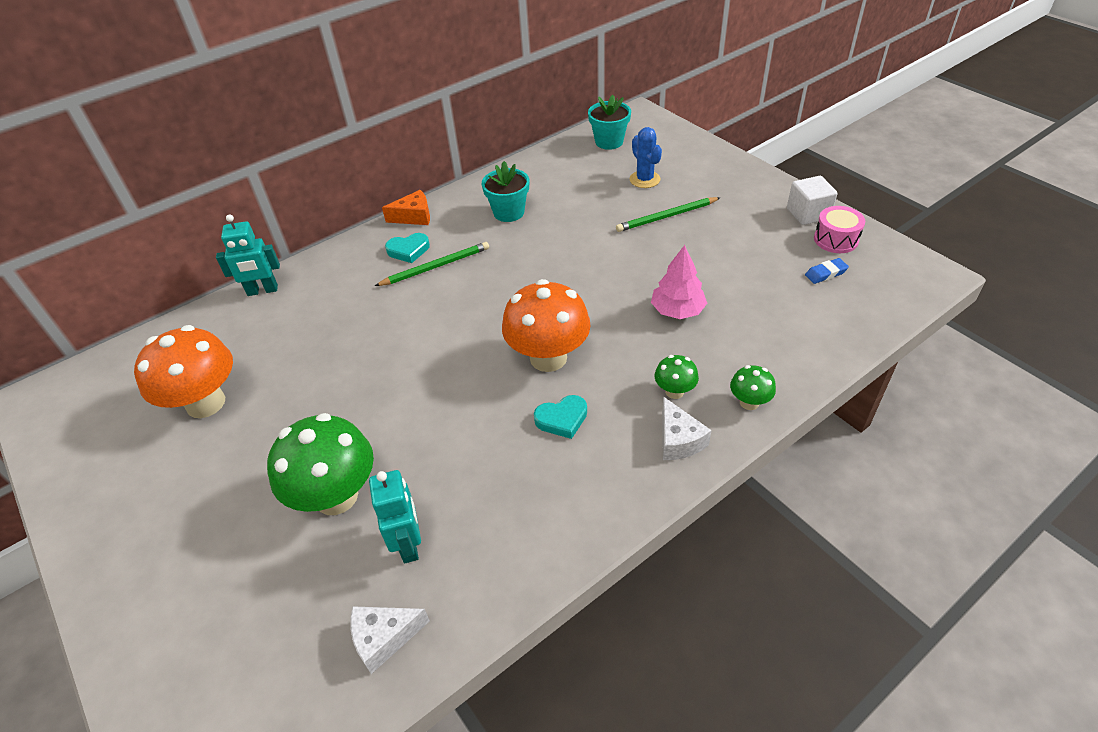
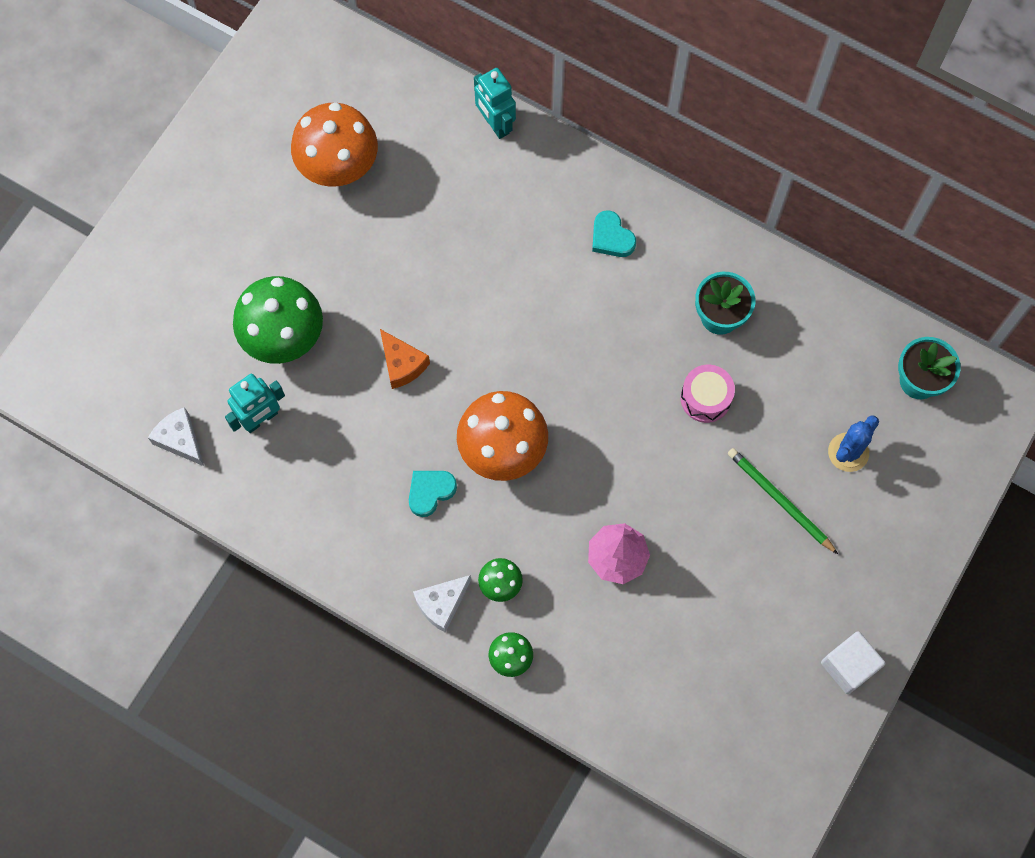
camera: 65 degrees right, 25 degrees up
green pencil [375,242,489,286] -> none
orange cheese [382,190,430,225] -> orange cheese moved to [380,329,430,389]
turquoise heart [534,395,587,439] -> turquoise heart turned 90 degrees clockwise [409,471,457,517]
blue eraser [805,258,849,284] -> none
pink drum [814,206,865,253] -> pink drum moved to [680,365,735,423]

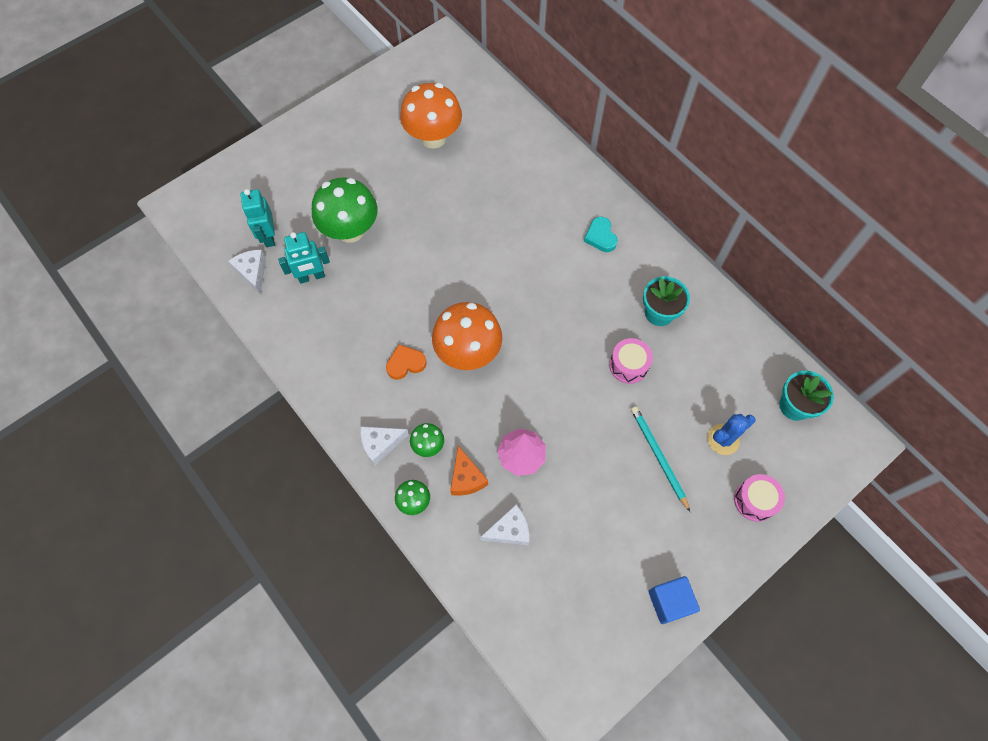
camera: 20 degrees right, 5 degrees down
orange cheese [380,329,430,389] -> orange cheese moved to [450,446,488,496]
turquoise heart [409,471,457,517] -> orange heart [386,344,427,380]
turquoise robot [474,68,516,139] -> turquoise robot moved to [241,189,275,247]
green pencil [728,448,838,554] -> turquoise pencil [631,406,690,512]
white cube [821,631,885,694] -> blue cube [648,576,700,624]
none -> white cheese [480,505,529,545]
none -> pink drum [734,474,785,522]

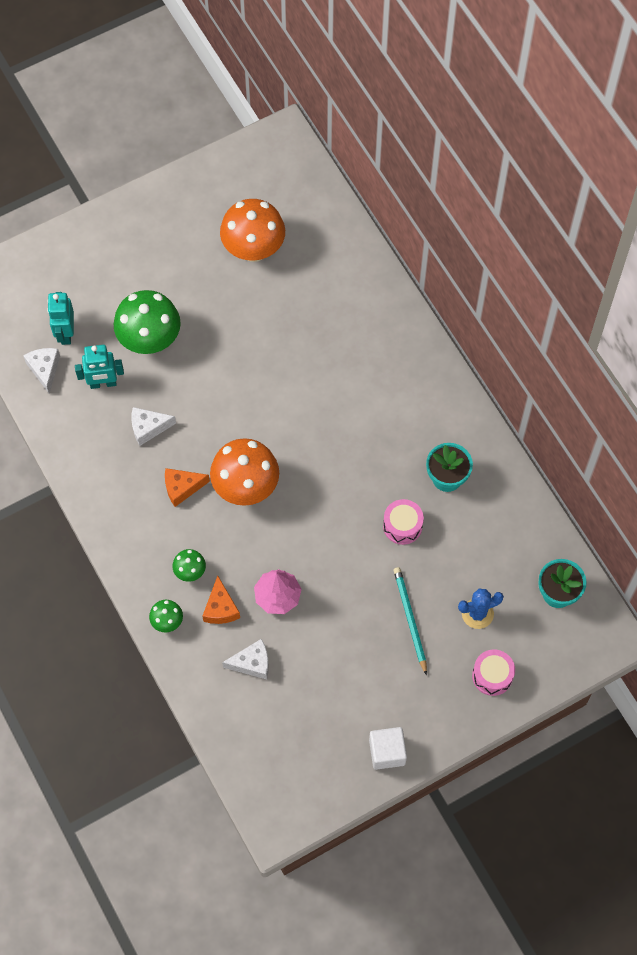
camera: 10 degrees right, 0 degrees up
white cheese [361,426,409,465] -> white cheese moved to [131,407,176,446]
orange heart [386,344,427,380] -> orange cheese [165,468,210,507]
turquoise heart [584,217,618,252] -> none
blue cube [648,576,700,624] -> white cube [369,727,407,770]

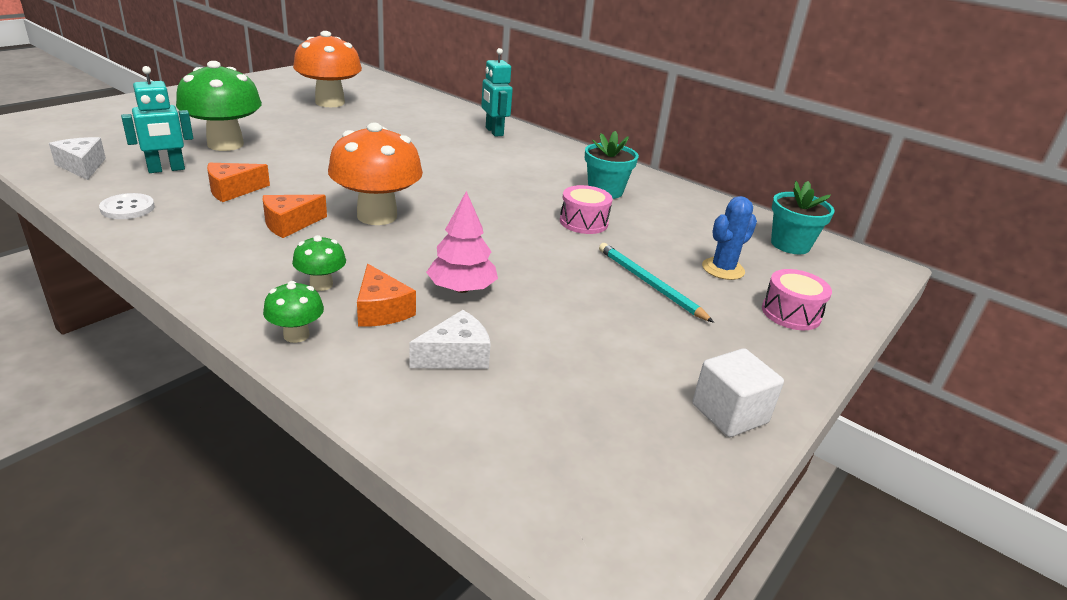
camera: 25 degrees left, 35 degrees down
turquoise robot [47,292,74,345] -> turquoise robot moved to [481,48,513,137]
white cheese [131,407,176,446] -> orange cheese [207,163,270,202]
none -> white button [99,193,155,219]

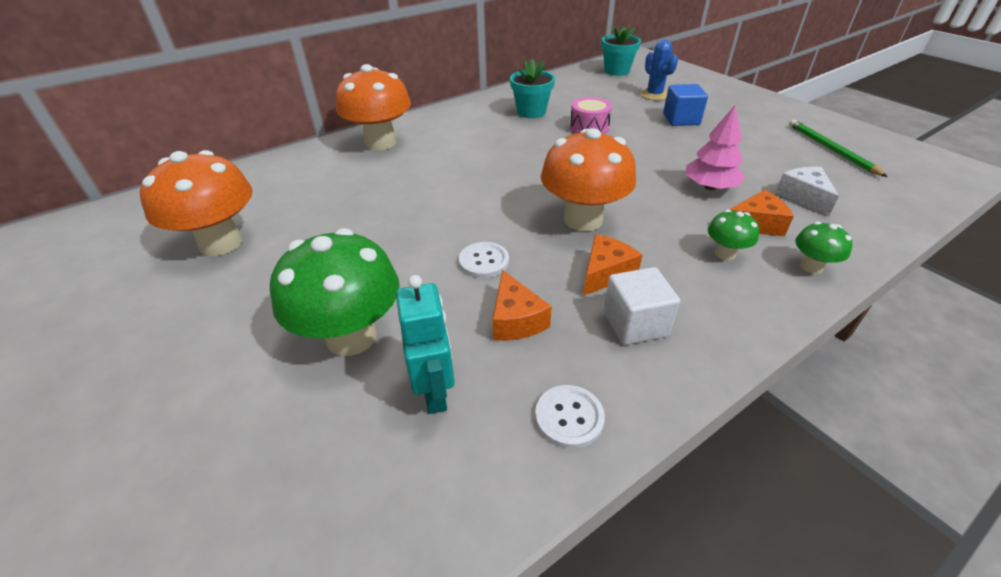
camera: 70 degrees left, 10 degrees up
white cheese [49,137,106,180] -> none
orange cheese [263,195,327,238] -> orange cheese turned 120 degrees counterclockwise [583,234,642,296]
turquoise robot [481,48,513,137] -> orange mushroom [335,64,411,150]
turquoise pencil [599,243,714,323] -> blue cube [663,84,708,126]
white cube [692,348,784,437] -> white cube moved to [604,267,680,345]
pink drum [762,269,832,330] -> none
none -> white button [459,242,509,278]
none -> green pencil [789,119,888,177]

